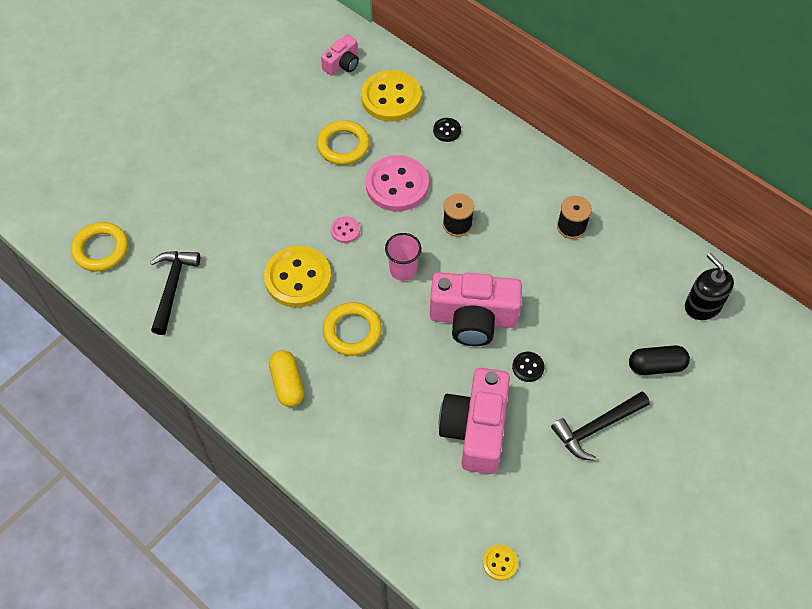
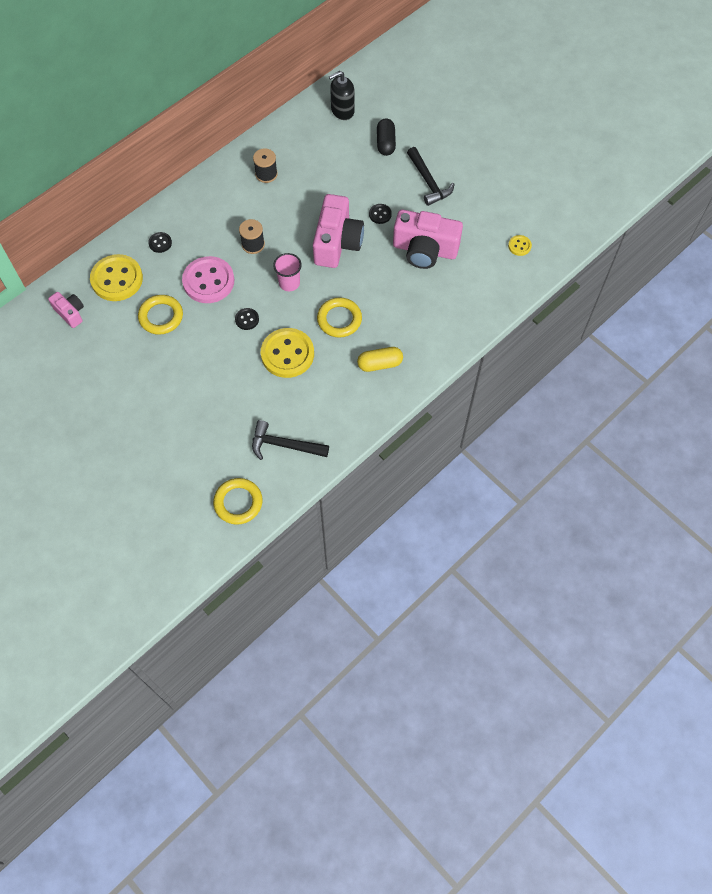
camera: 85 degrees left, 5 degrees up
pink button [331,216,360,243] -> black button [235,308,259,330]

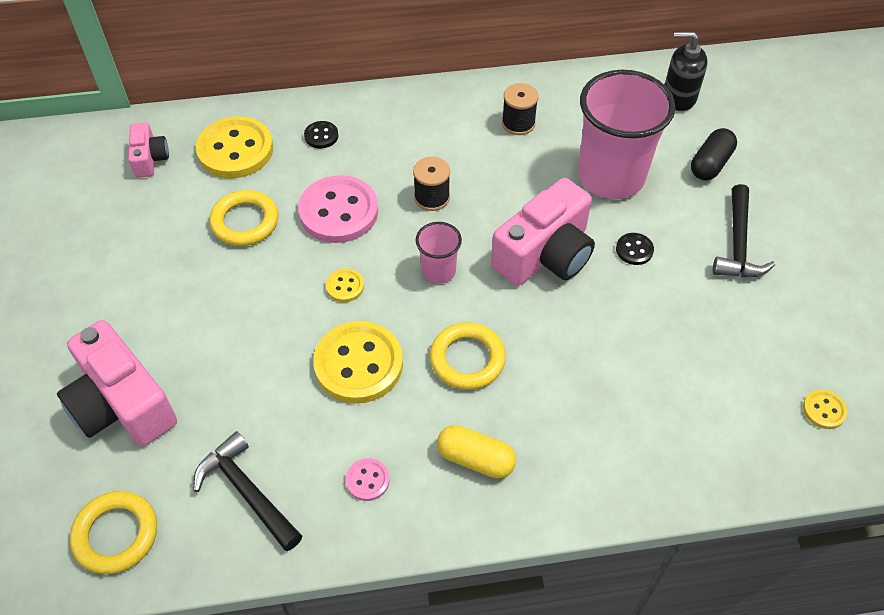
camera: 35 degrees right, 10 degrees down
black button [235,308,259,330] -> yellow button [326,268,364,302]
pink camera [393,210,463,269] -> pink camera moved to [57,320,177,446]
none -> pink button [346,458,389,501]
none -> pink cup [578,70,675,199]

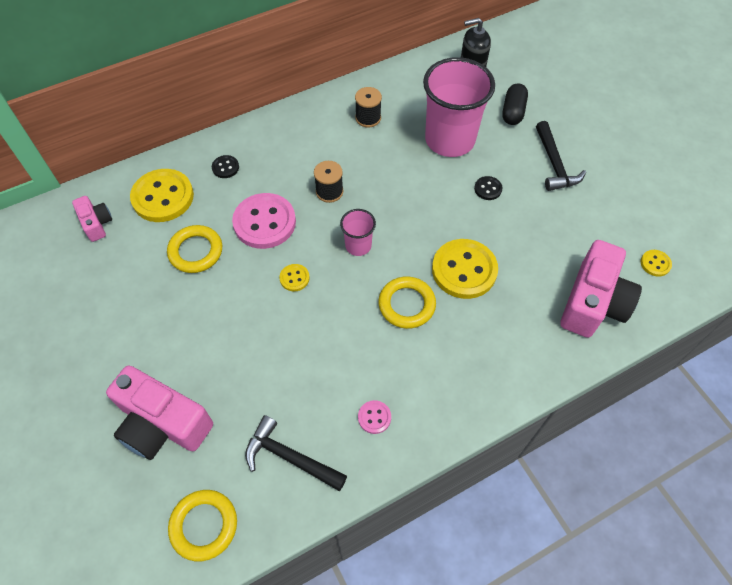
camera: 20 degrees left, 5 degrees up
yellow button [313,321,403,404] -> yellow button moved to [432,239,498,299]
yellow capsule [437,425,516,478] -> none
pink camera [491,178,595,286] -> pink camera moved to [560,240,642,338]

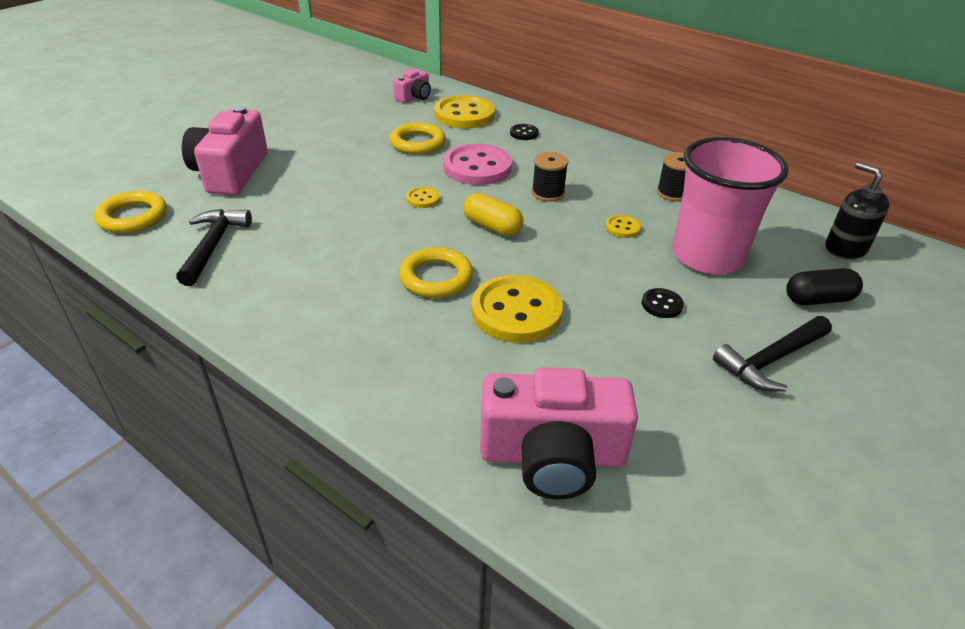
camera: 65 degrees right, 20 degrees down
pink cup [340,209,376,256] -> yellow capsule [463,193,524,236]
pink button [358,400,391,434] -> none
yellow button [641,250,672,277] -> yellow button moved to [605,215,641,238]

